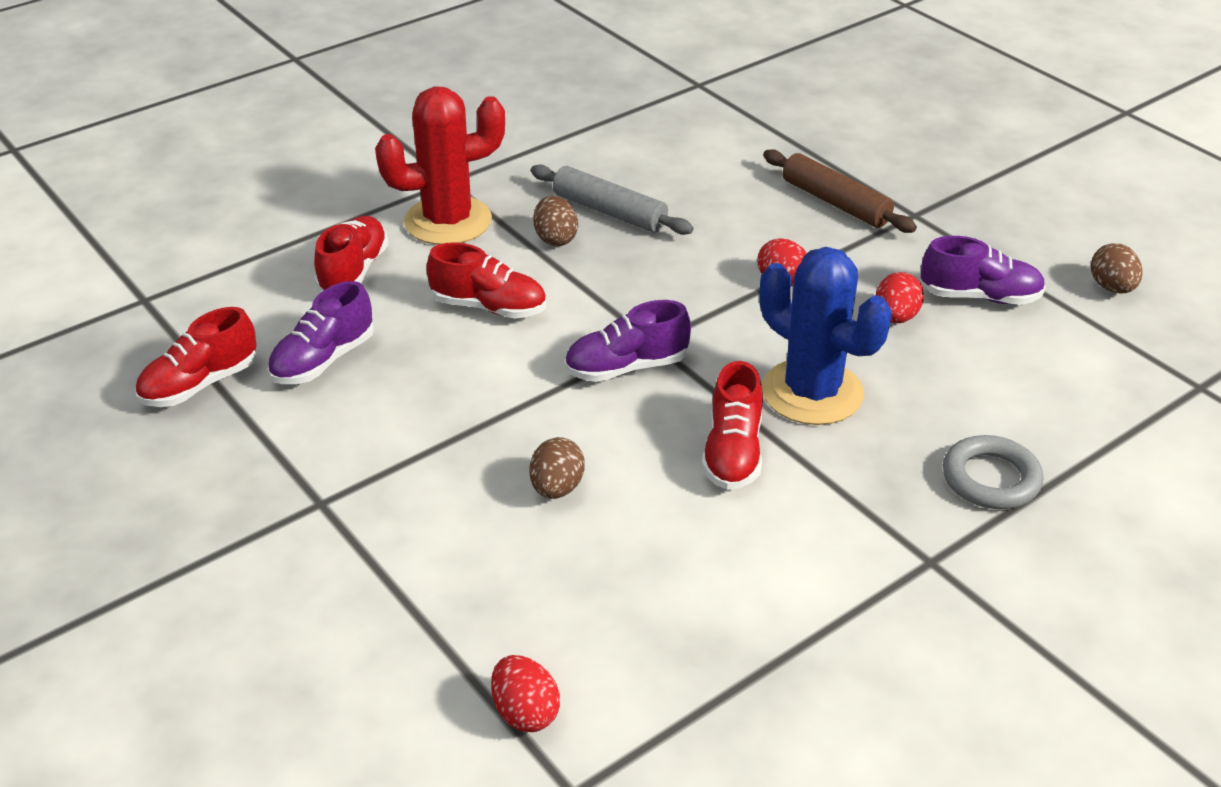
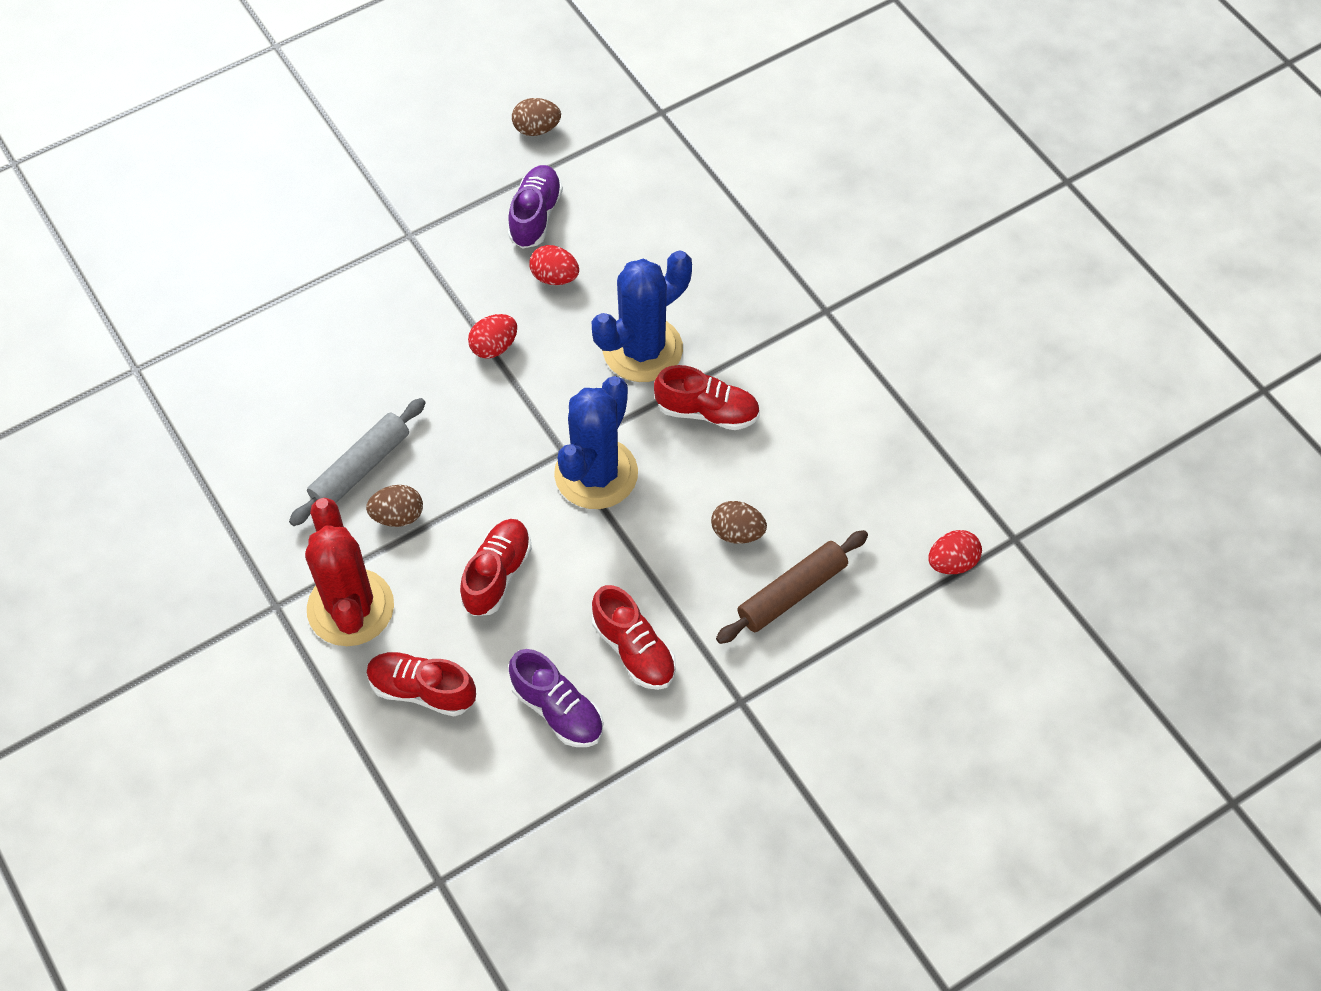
camera: 85 degrees left, 20 degrees up
red shoe [135,307,256,407] -> red shoe moved to [592,585,676,690]
purple shoe [564,300,691,382] -> blue cactus [554,376,638,509]
brown rolling pin [763,149,917,233] -> brown rolling pin moved to [716,530,868,644]
grey ring [943,435,1043,509] -> none

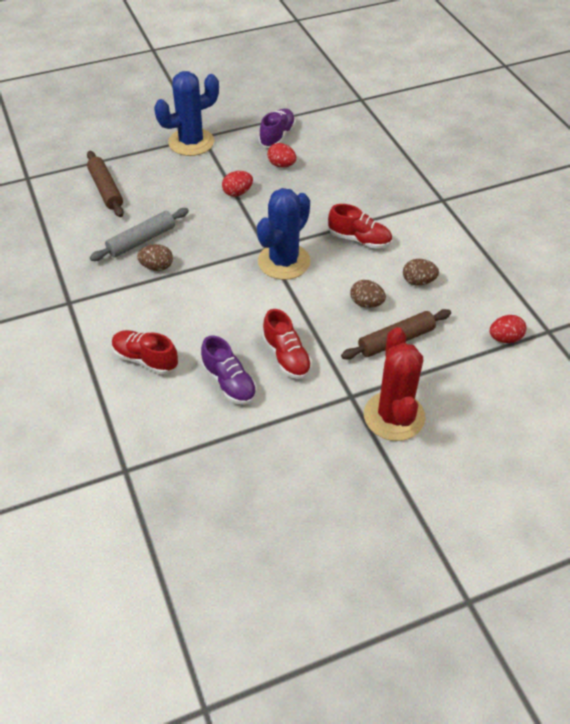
camera: 10 degrees right, 10 degrees down
red cactus [305,498,394,646] -> red cactus moved to [364,327,425,441]
red shoe [460,519,532,616] -> none
brown egg [512,98,561,136] -> brown egg moved to [403,259,439,285]
blue cactus [591,250,692,382] -> blue cactus moved to [154,71,219,156]
none -> brown rolling pin [87,151,124,217]

